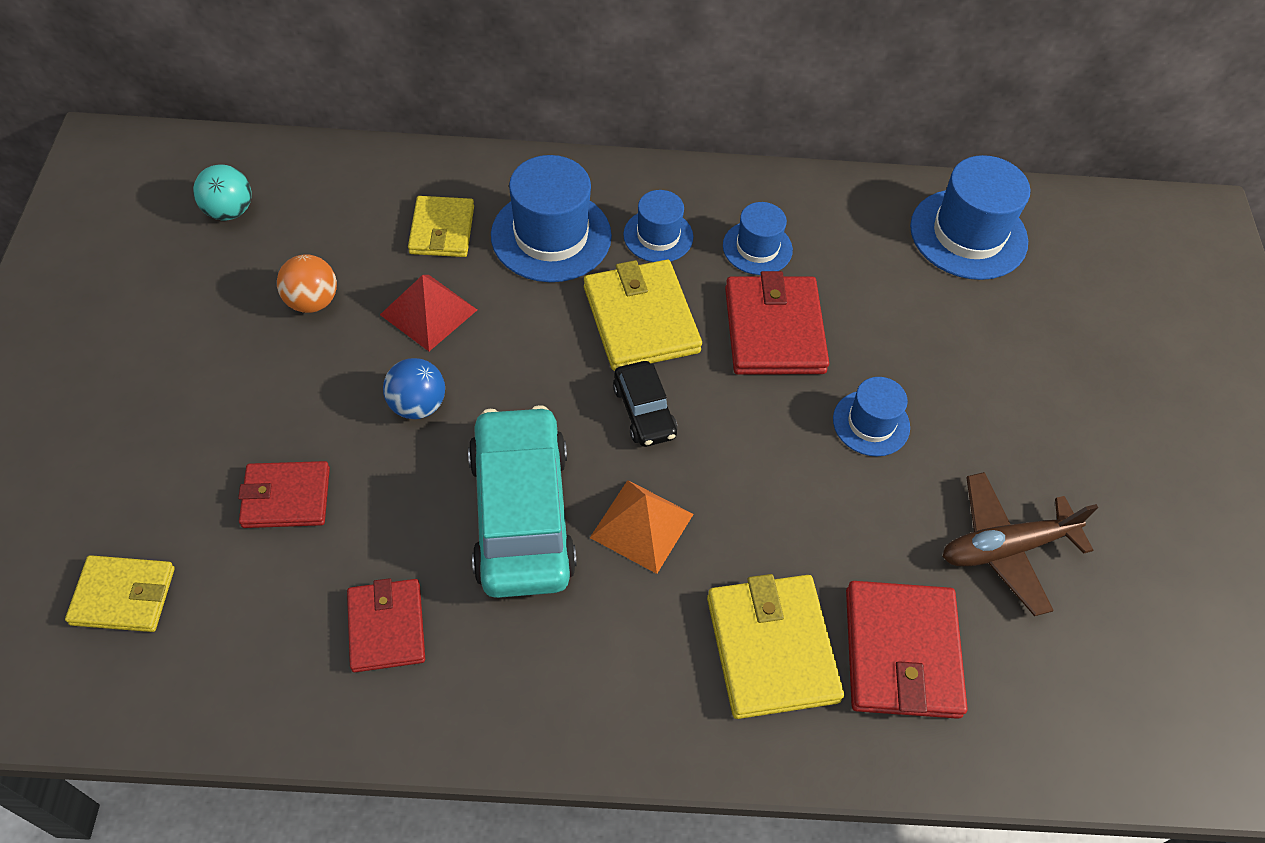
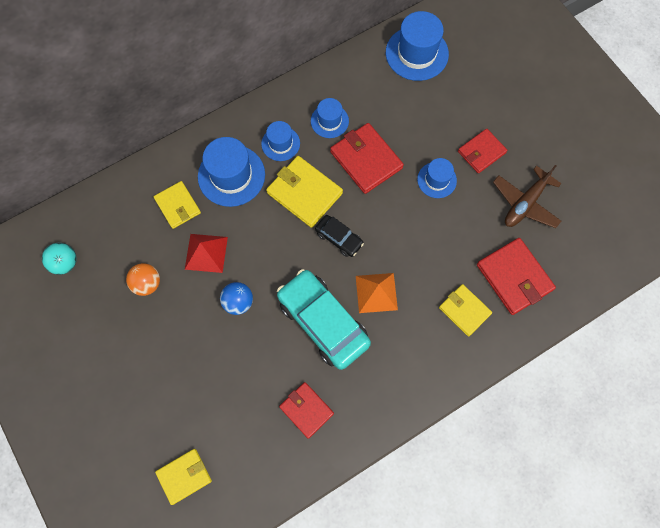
camera: 30 degrees left, 15 degrees up
red wallet [238,461,330,528] -> red wallet moved to [458,128,507,173]
yellow wallet [707,574,844,719] -> yellow wallet [439,284,492,336], size x0.65

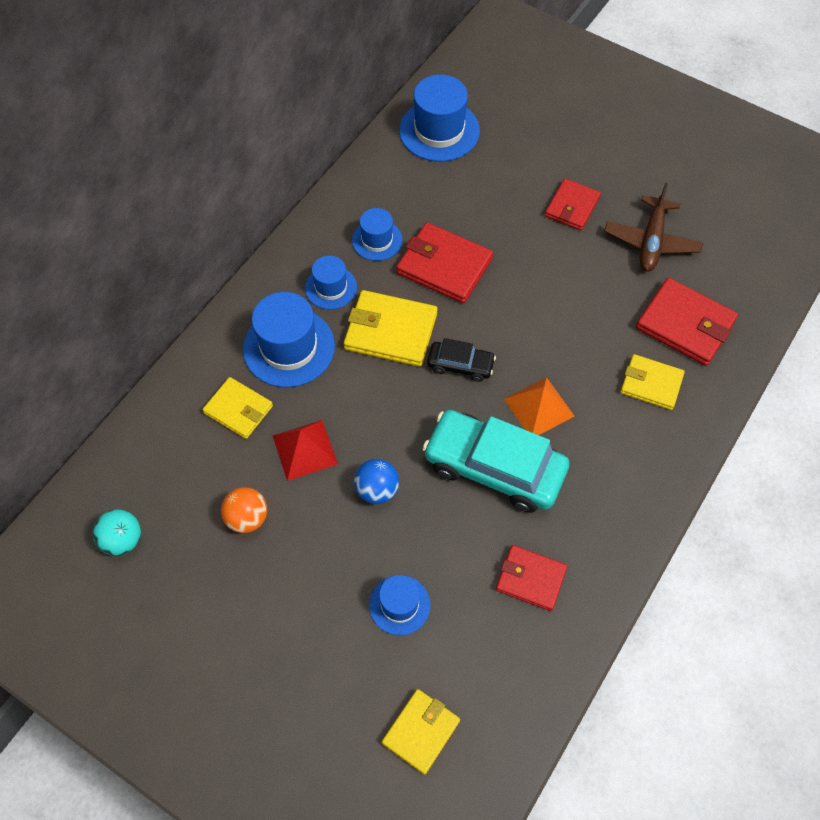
camera: 25 degrees left, 10 degrees down
blue hat [417,158,457,198] -> blue hat moved to [369,575,430,635]

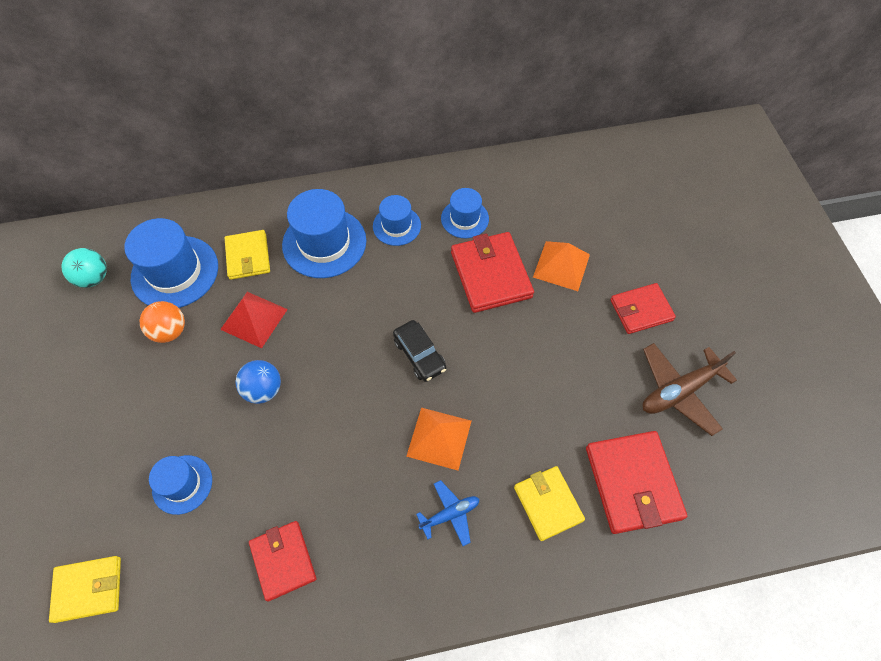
camera: 45 degrees right, 0 degrees up
yellow wallet [344,290,438,367] -> none
blue hat [399,75,480,162] -> blue hat moved to [124,218,218,308]
turquoise car [422,410,569,513] -> none
none -> blue plane [416,480,479,546]
none -> orange pyramid [533,241,590,291]

